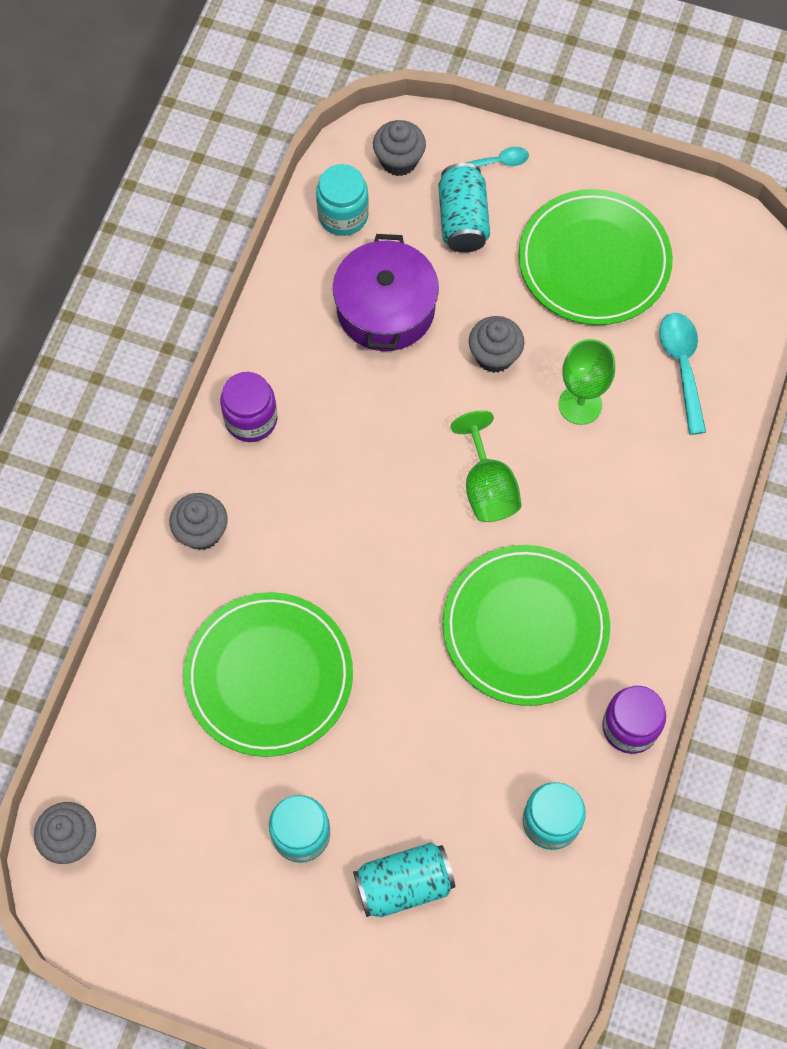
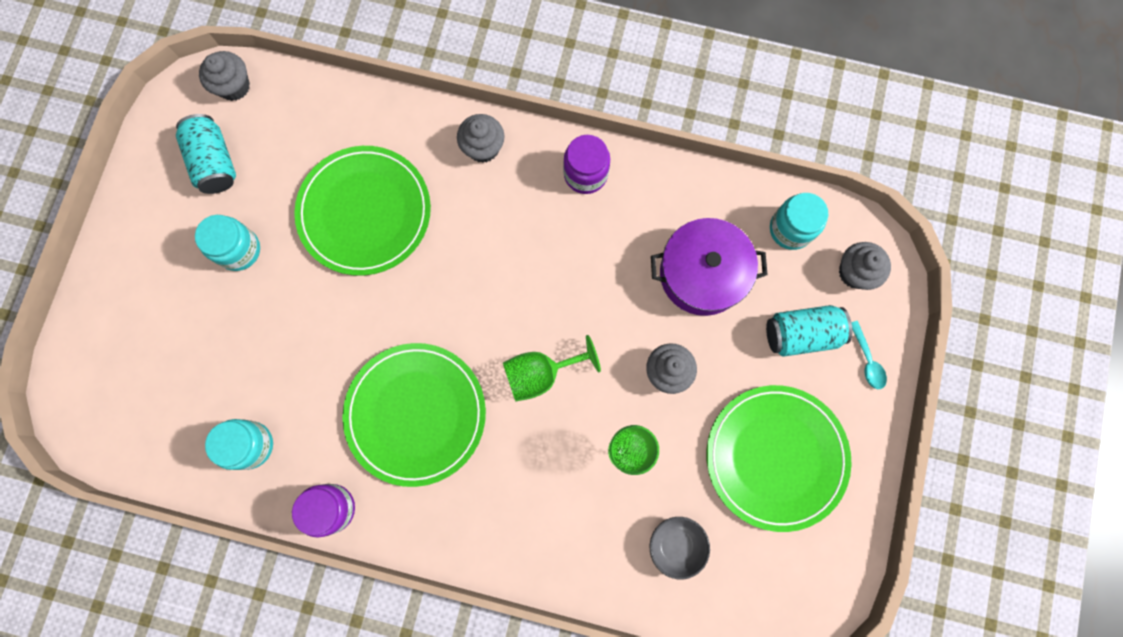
camera: 85 degrees right, 10 degrees up
turquoise can [353,842,455,917] -> turquoise can moved to [176,114,236,194]
turquoise spoon [659,313,706,435] -> grey bowl [650,517,710,580]

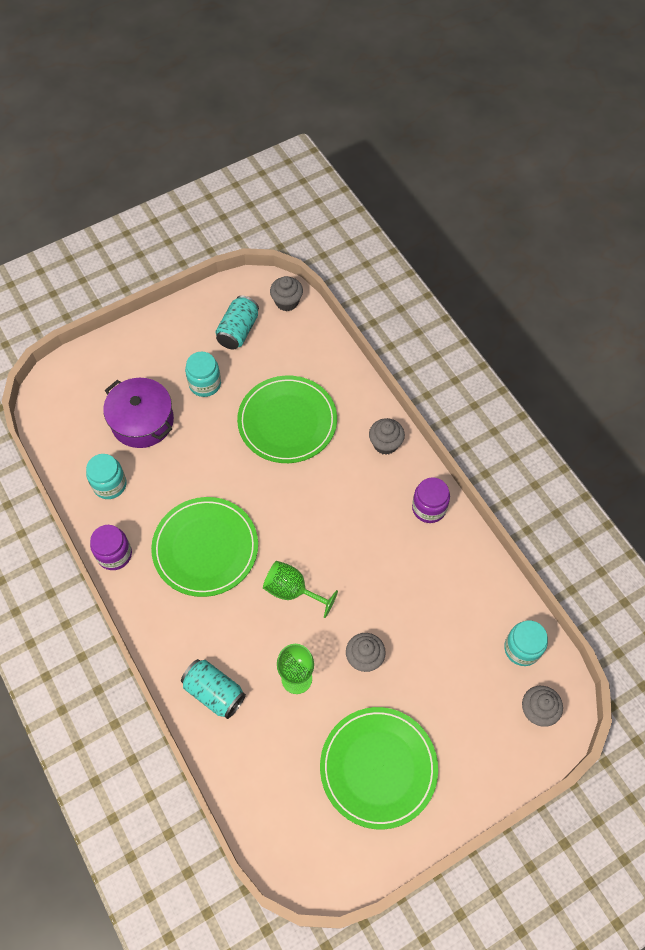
camera: 45 degrees right, 15 degrees down
grey bowl [650,517,710,580] -> none
purple pot [651,218,767,316] -> purple pot moved to [103,378,174,448]
turquoise can [766,305,852,357] -> turquoise can moved to [181,659,246,719]
turquoise spoon [851,321,887,389] -> none

